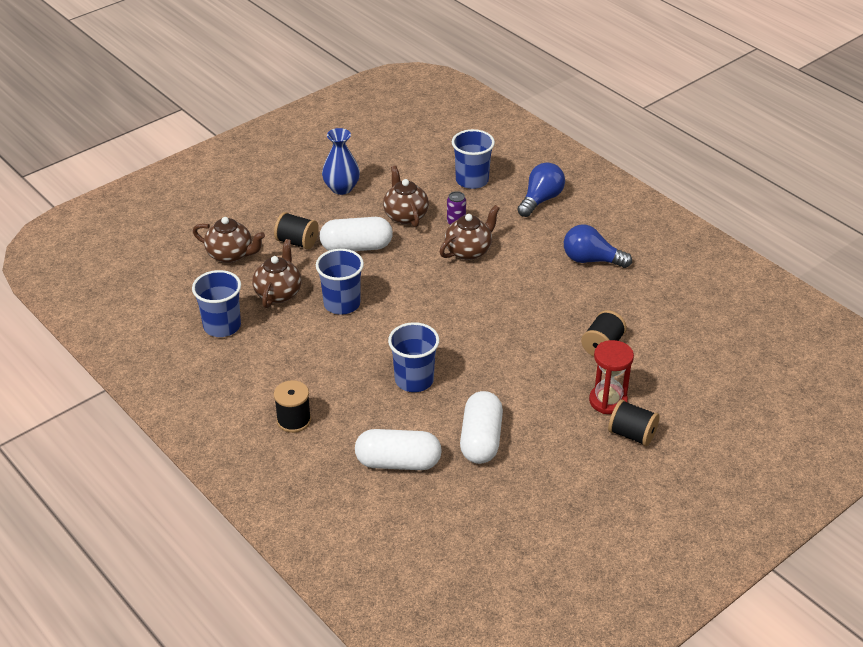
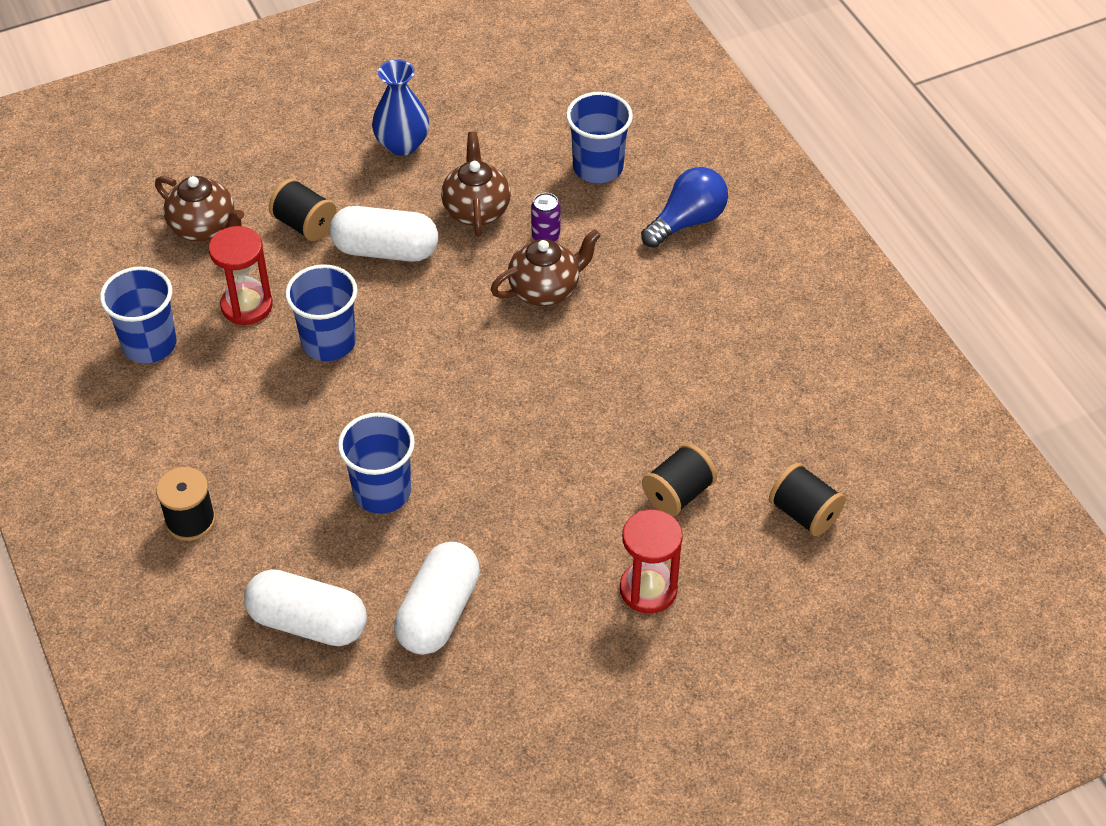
camera: 15 degrees right, 10 degrees up
brown teapot [252,239,301,308] -> red hourglass [209,226,273,325]
blue light bulb [564,224,632,268] -> none
black spool [608,400,660,446] -> black spool moved to [769,463,846,536]

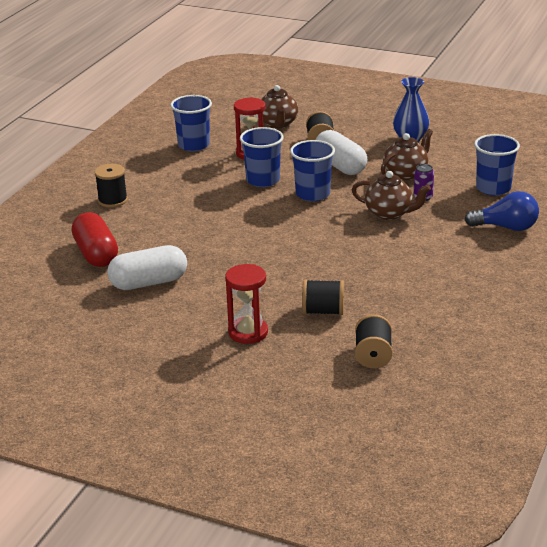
camera: 50 degrees right, 20 degrees down
white capsule [244,569,367,646] -> red capsule [72,212,118,267]
blue cup [338,412,415,514] -> blue cup moved to [290,140,335,201]

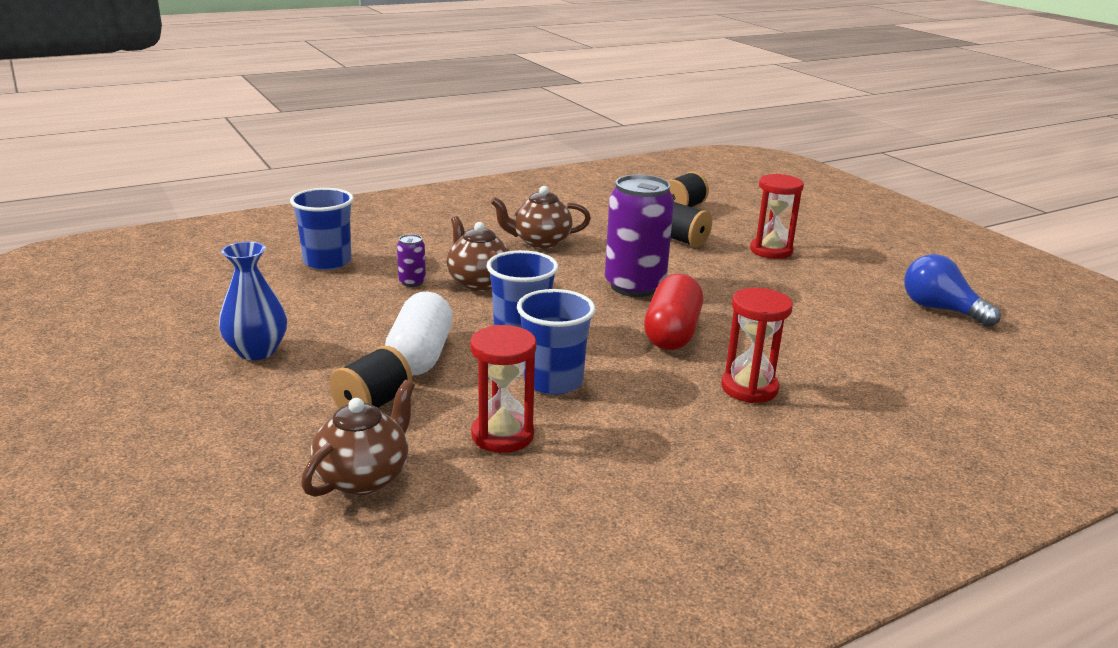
camera: 145 degrees left, 5 degrees down
red capsule [72,212,118,267] -> red capsule moved to [644,274,703,350]
black spool [95,164,128,208] -> none
white capsule [107,245,187,290] -> none
blue cup [170,95,212,151] -> none
brown teapot [381,129,433,180] -> brown teapot moved to [491,186,591,249]
blue light bulb [465,191,539,231] -> blue light bulb moved to [904,254,1001,327]
none -> purple can [605,175,674,297]
none -> red hourglass [721,288,793,403]

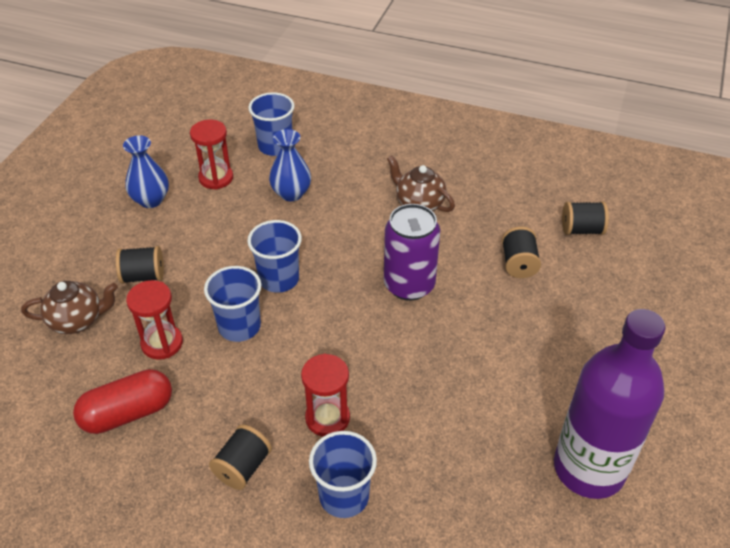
camera: 50 degrees right, 20 degrees up
white capsule [385,292,453,375] -> none
purple can [397,234,426,287] -> blue vase [269,129,311,201]
brown teapot [447,216,510,291] -> none
red capsule [644,274,703,350] -> red capsule moved to [73,369,172,434]
red hourglass [750,174,804,259] -> red hourglass moved to [190,120,233,190]
blue light bulb [904,254,1001,327] -> purple bottle [554,309,665,499]
none -> black spool [209,425,272,490]
none -> blue cup [309,431,377,518]

